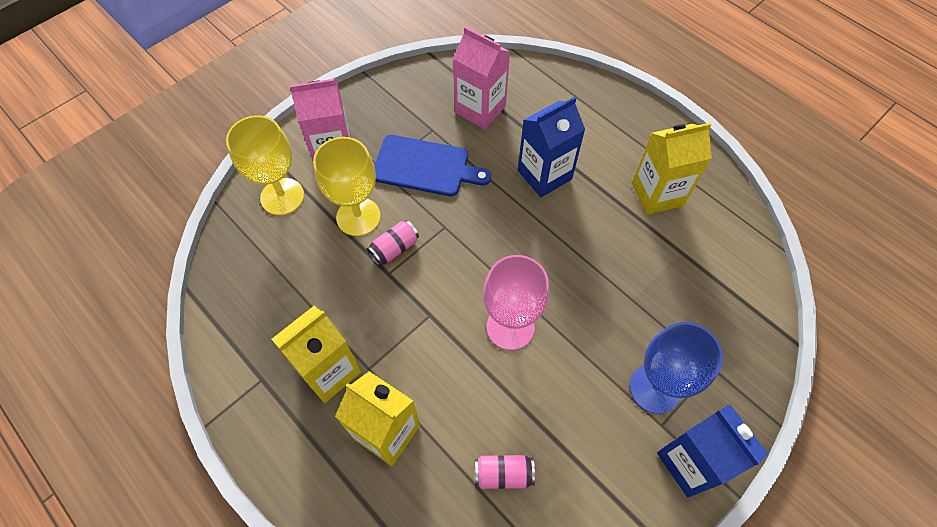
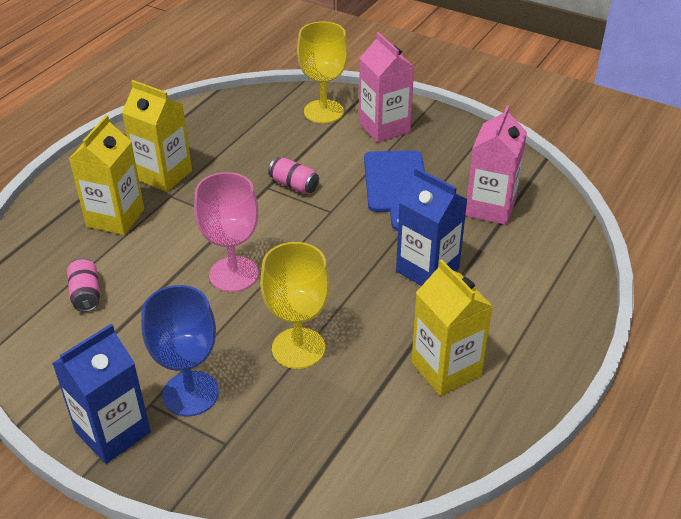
camera: 75 degrees right, 20 degrees down
yellow goblet [313,137,381,236] -> yellow goblet moved to [260,242,330,369]

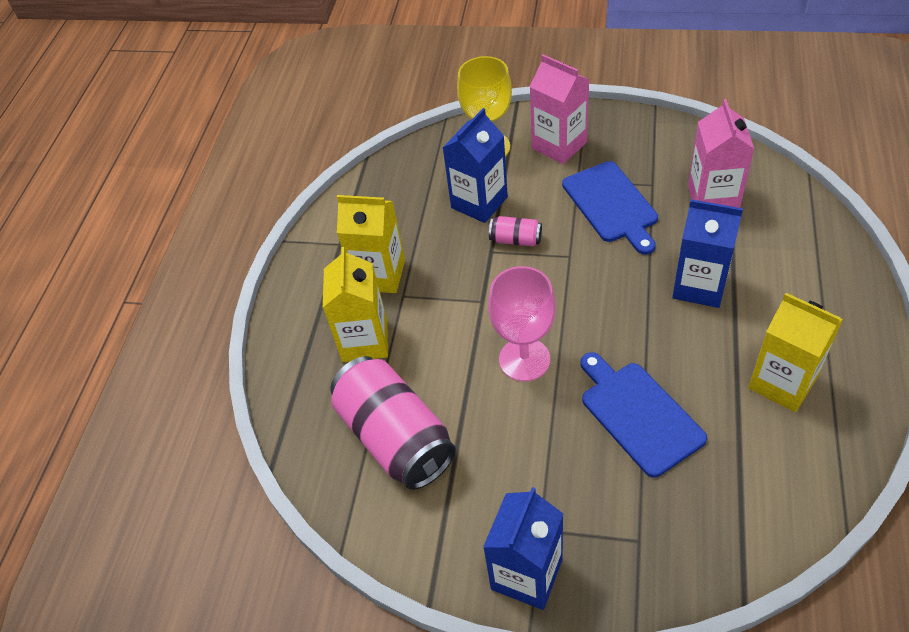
camera: 15 degrees left, 10 degrees up
pink can [67,258,100,312] -> pink can [330,356,456,490], size x2.27
blue goblet [141,285,219,416] -> none
yellow goblet [260,242,330,369] -> blue cutting board [580,352,707,478]
none -> blue carton [443,108,508,223]

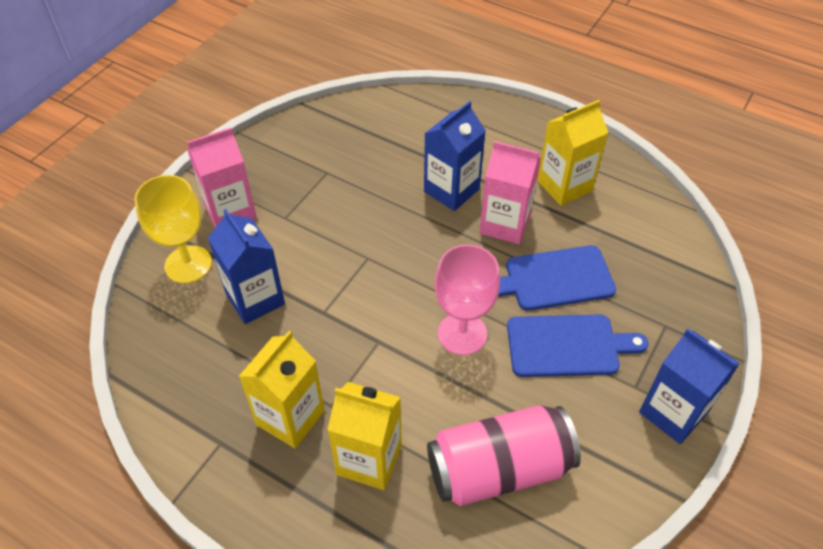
camera: 75 degrees left, 0 degrees up
pink can [489,216,542,247] -> none
blue cutting board [562,161,658,255] -> blue cutting board moved to [507,315,649,377]
pink carton [688,99,754,208] -> pink carton moved to [479,141,541,244]

